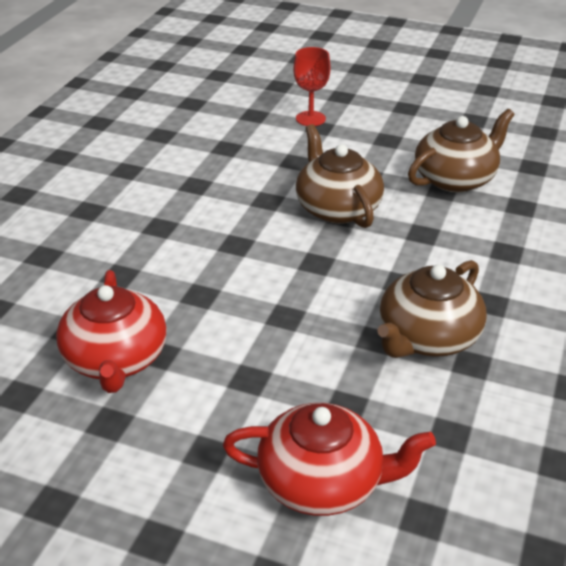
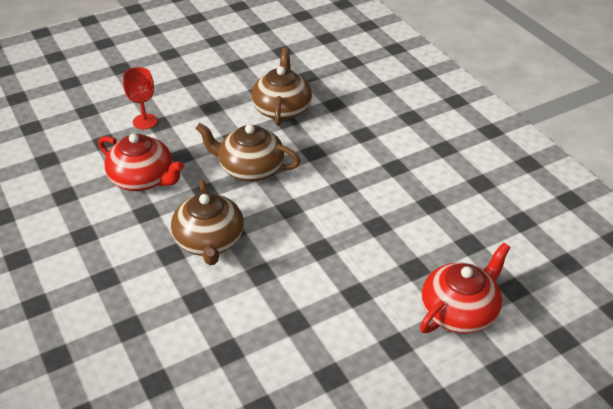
camera: 50 degrees left, 5 degrees up
red teapot [56,270,167,393] -> red teapot moved to [98,133,184,191]
brown teapot [377,260,487,358] -> brown teapot moved to [171,180,244,265]

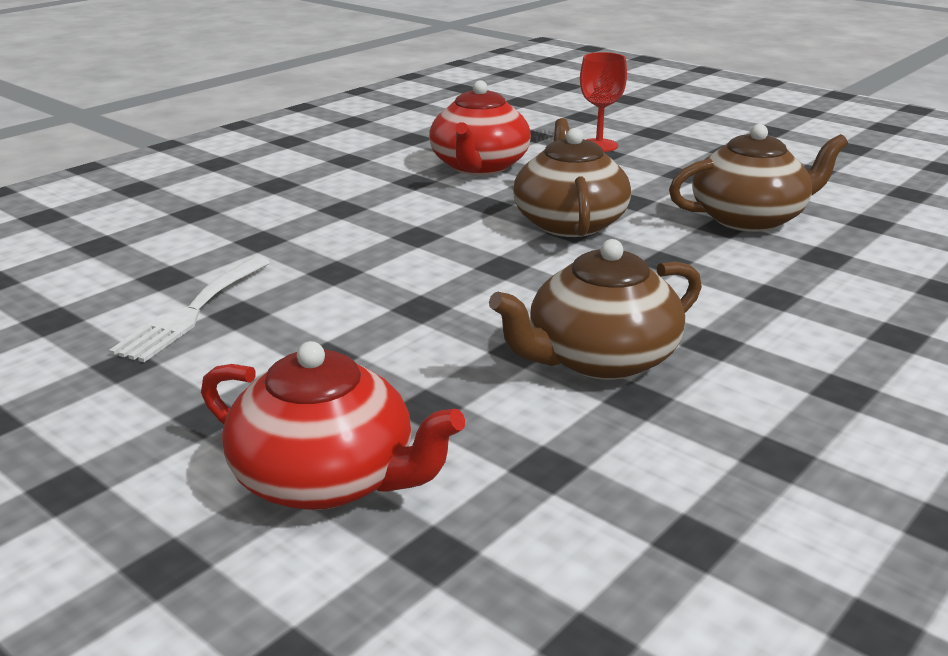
camera: 70 degrees right, 15 degrees down
brown teapot [171,180,244,265] -> brown teapot moved to [489,239,702,380]
none -> white fork [109,257,270,362]

